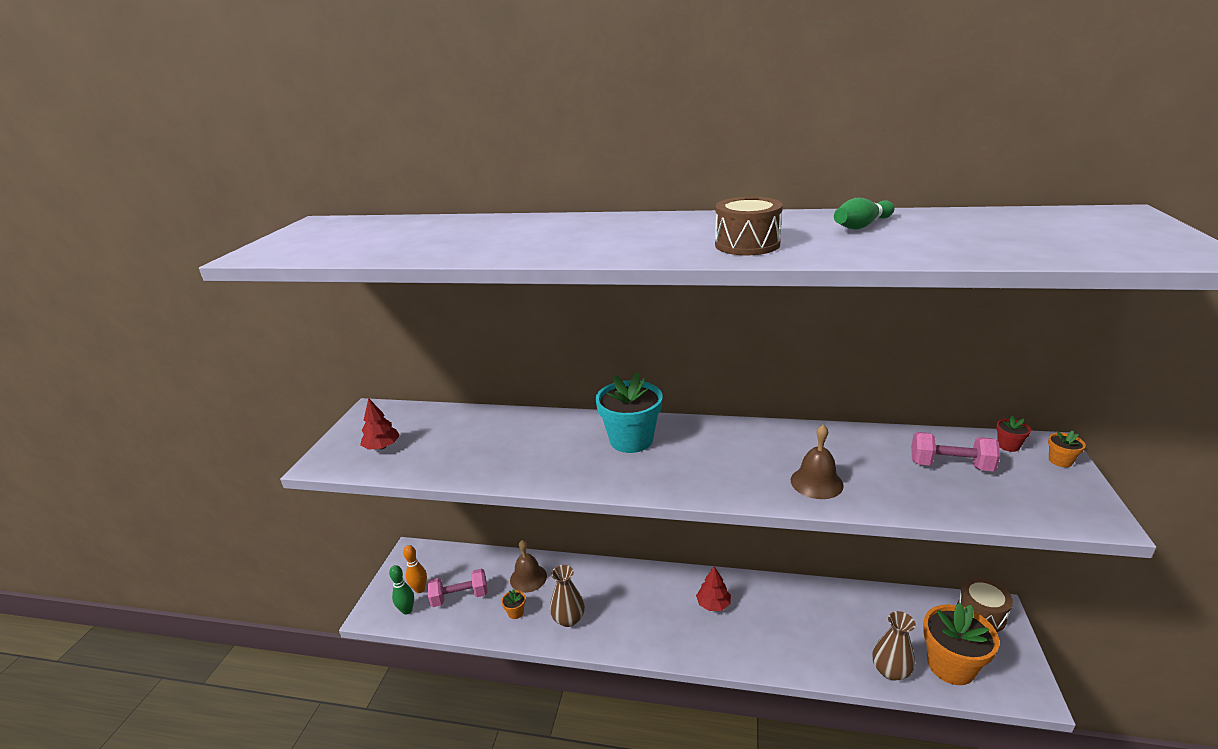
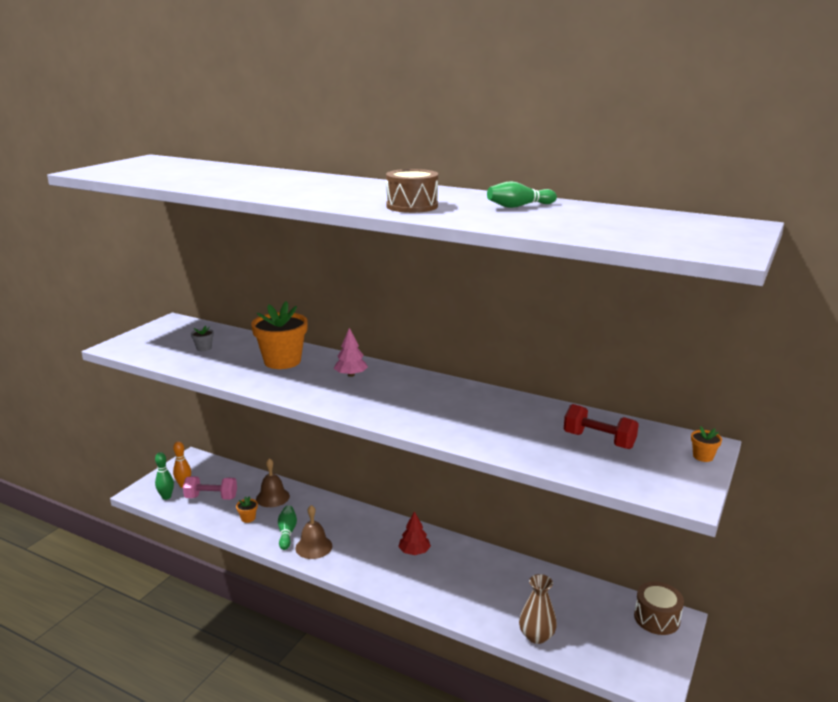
camera: 15 degrees right, 5 degrees down
red tree [360,398,400,450] -> none
brown vase [550,565,585,627] -> green bowling pin [278,505,297,550]
turquoise flower pot [595,372,663,453] -> pink tree [334,328,368,377]
brown bell [791,424,844,499] -> brown bell moved to [295,505,332,559]
pink dumbbell [911,432,1000,472] -> red dumbbell [564,404,639,449]
orange flower pot [923,602,1000,685] -> orange flower pot moved to [251,301,308,369]
red flower pot [996,416,1031,452] -> none
none -> grey flower pot [191,326,214,352]

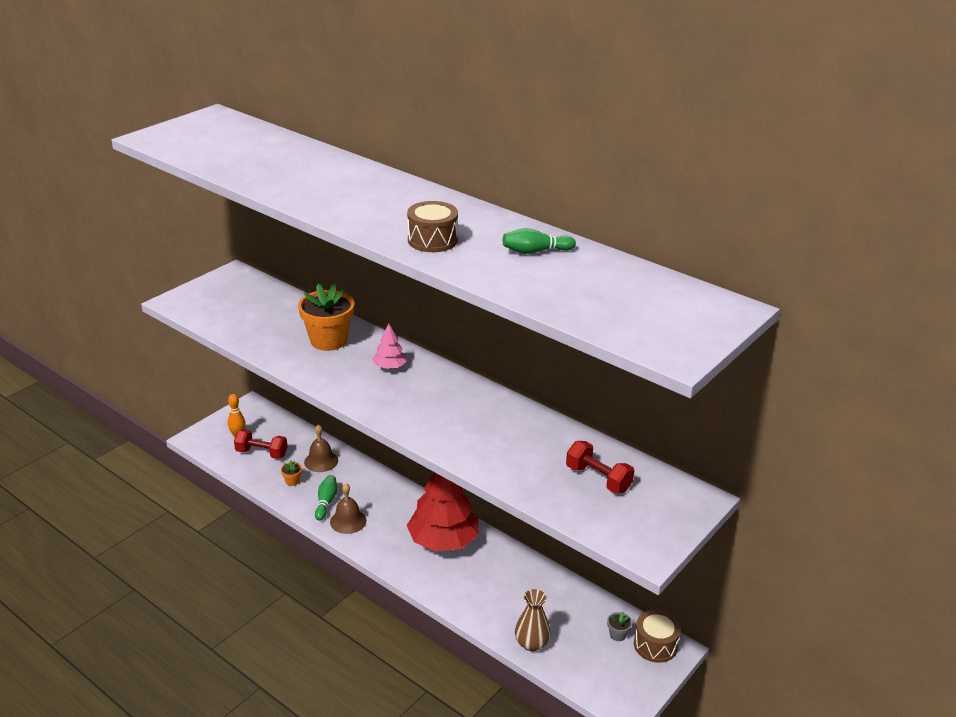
camera: 10 degrees right, 10 degrees up
green bowling pin [155,452,174,500] -> none
pink dumbbell [183,476,237,500] -> red dumbbell [234,430,288,459]
grey flower pot [191,326,214,352] -> grey flower pot moved to [607,612,632,641]
red tree [398,511,431,555] -> red tree [407,472,479,552], size x2.25
orange flower pot [691,426,722,462] -> none

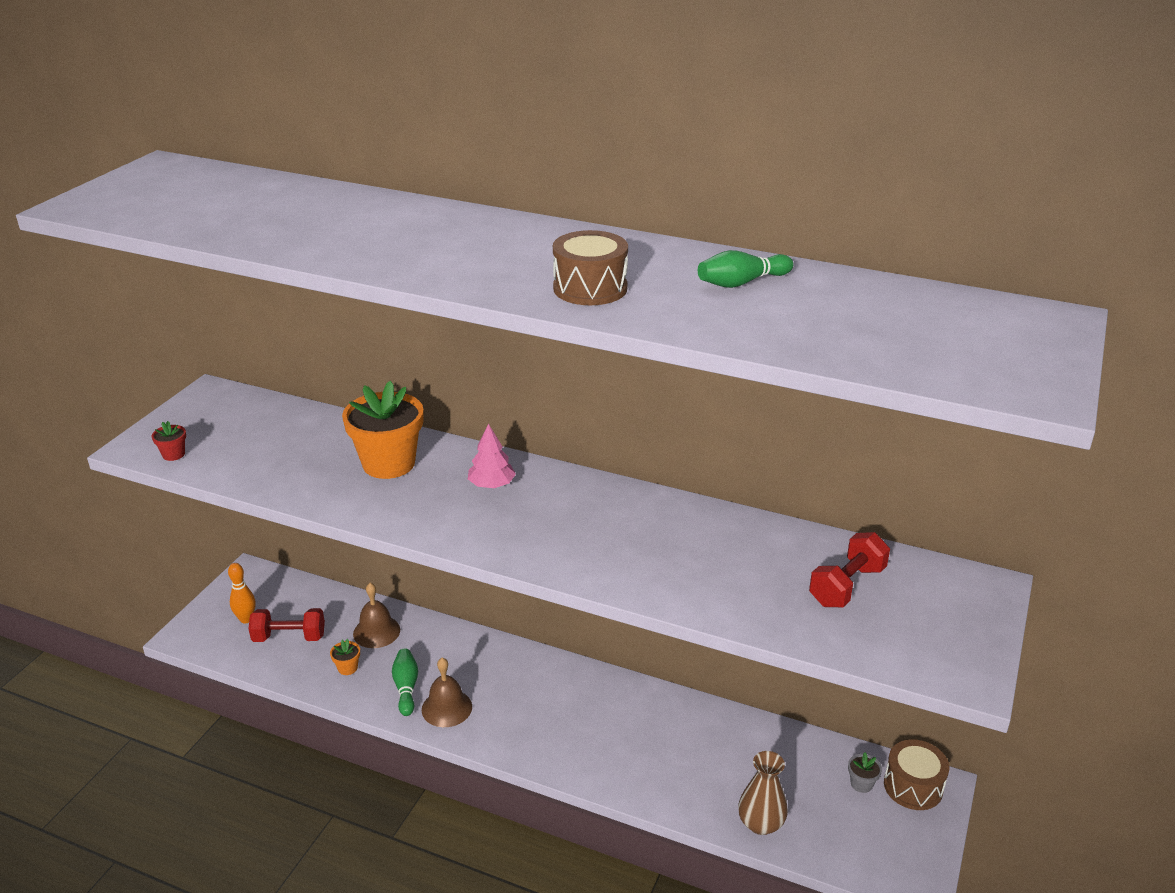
camera: 15 degrees left, 0 degrees up
red tree [407,472,479,552] -> none
red dumbbell [566,441,634,493] -> red dumbbell turned 75 degrees counterclockwise [809,532,890,607]
none -> red flower pot [152,421,186,461]

